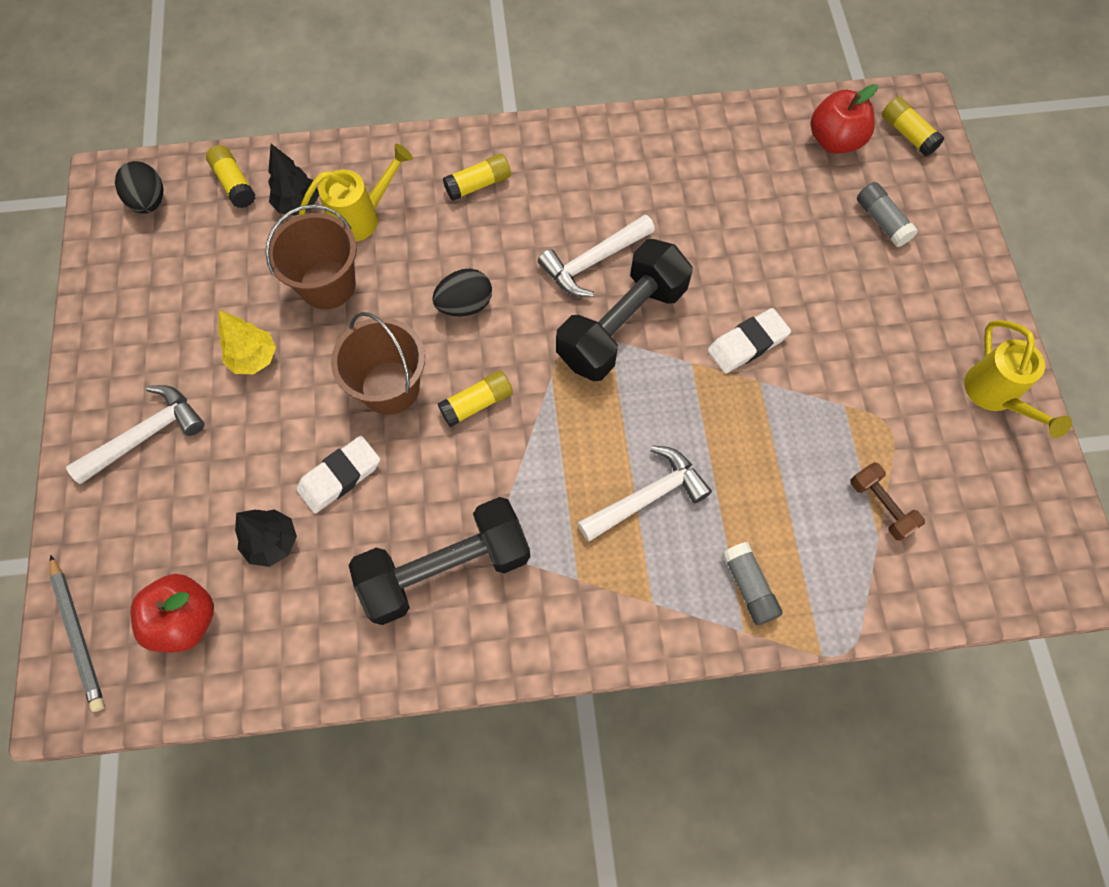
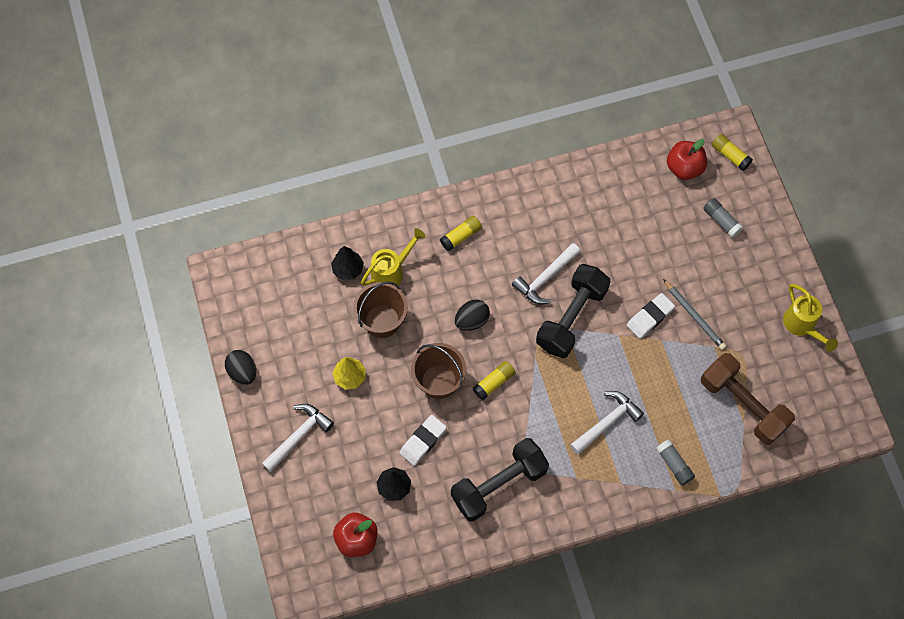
camera: 10 degrees left, 0 degrees up
grey pencil [50,555,105,712] -> grey pencil moved to [663,279,727,350]
black egg [115,161,163,214] -> black egg moved to [225,350,256,385]
yellow glue stick [206,145,255,208] -> none
brown dumbbell [850,462,925,541] -> brown dumbbell [701,353,795,445], size x2.11

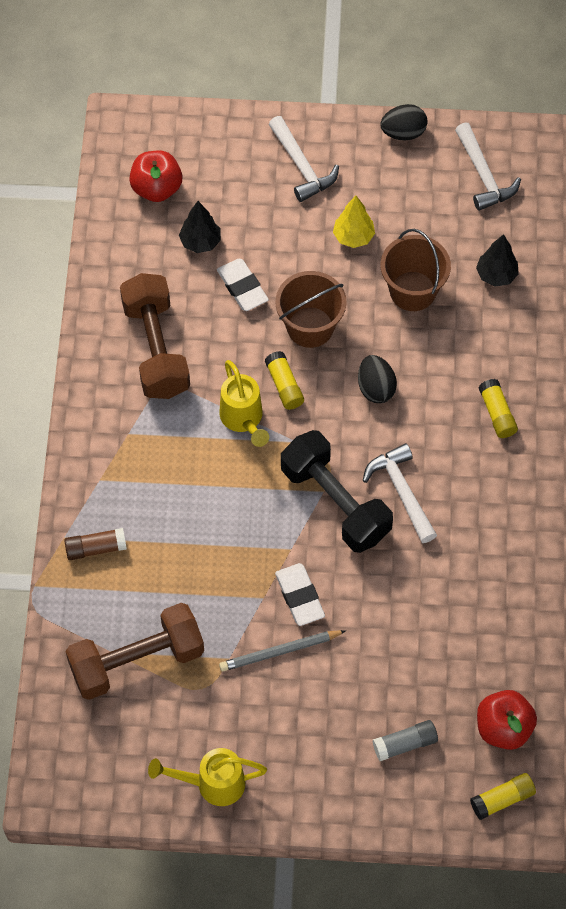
camera: 110 degrees right, 5 degrees down
yellow watering can [361,228,426,286] -> yellow watering can moved to [220,360,269,447]
black dumbbell [451,438,549,521] -> brown dumbbell [120,273,190,399]
white hammer [570,391,644,455] -> white hammer moved to [455,122,521,211]
grey glue stick [656,440,695,486] -> brown glue stick [64,528,127,560]

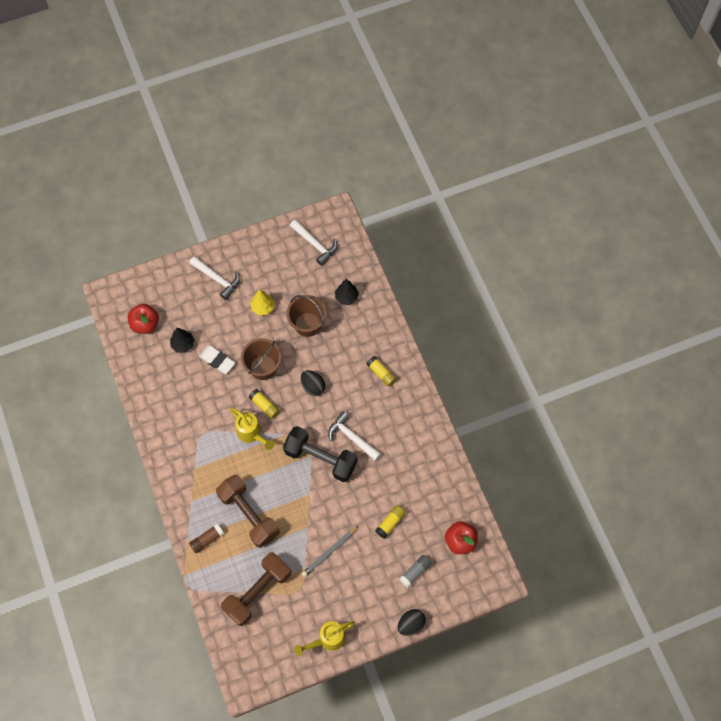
camera: 25 degrees left, 5 degrees up
brown dumbbell [120,273,190,399] -> brown dumbbell moved to [216,475,280,548]
white eraser [275,563,325,626] -> none
black egg [380,104,427,140] -> black egg moved to [398,609,426,636]
yellow glue stick [470,773,536,820] -> yellow glue stick moved to [375,505,406,539]

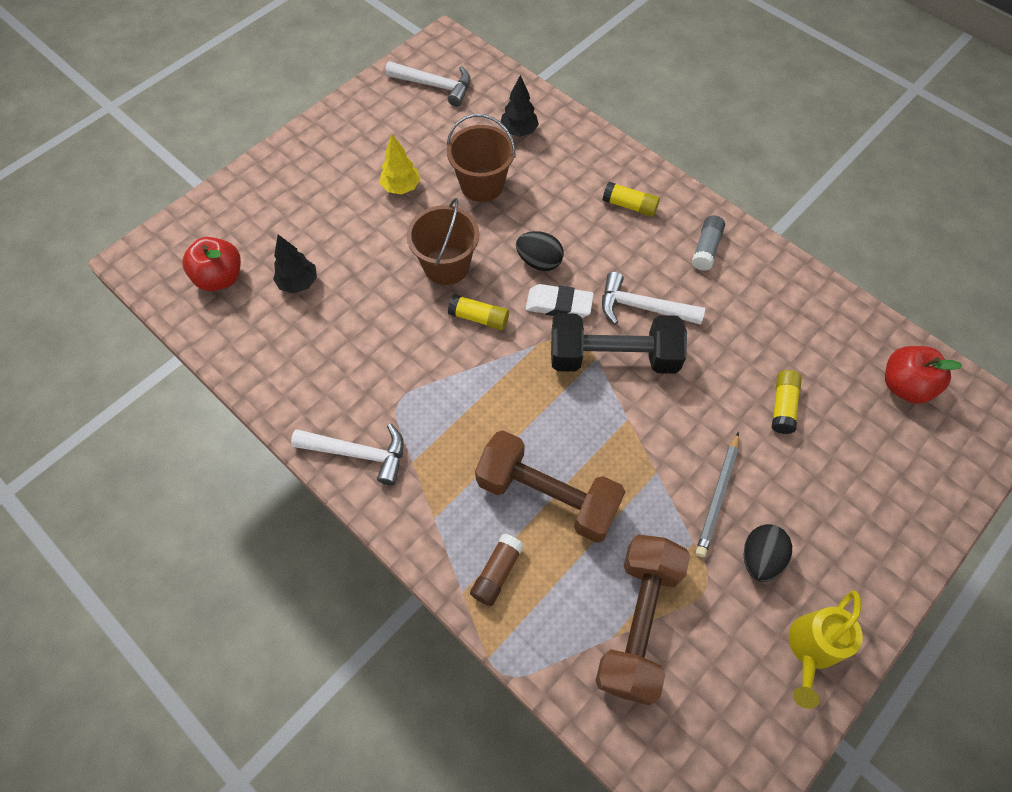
camera: 25 degrees left, 5 degrees down
white hammer [189,256,240,300] -> white hammer moved to [291,424,404,485]
white eraser [199,345,235,374] -> white eraser moved to [526,284,594,318]
yellow watering can [230,408,274,450] -> none
black egg [398,609,426,636] -> black egg moved to [744,524,792,582]
grey glue stick [399,555,432,588] -> grey glue stick moved to [692,215,725,271]

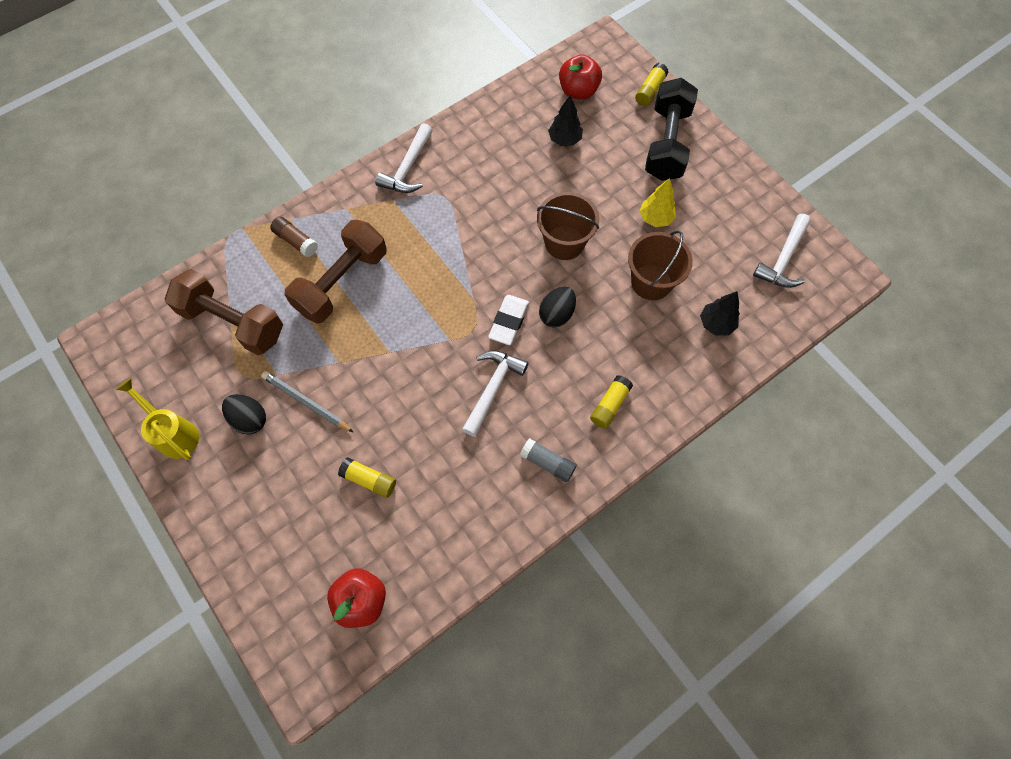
camera: 100 degrees right, 5 degrees up
yellow glue stick [448,294,509,330] -> yellow glue stick moved to [635,63,668,106]
black dumbbell [551,313,687,374] -> black dumbbell moved to [645,78,698,181]

